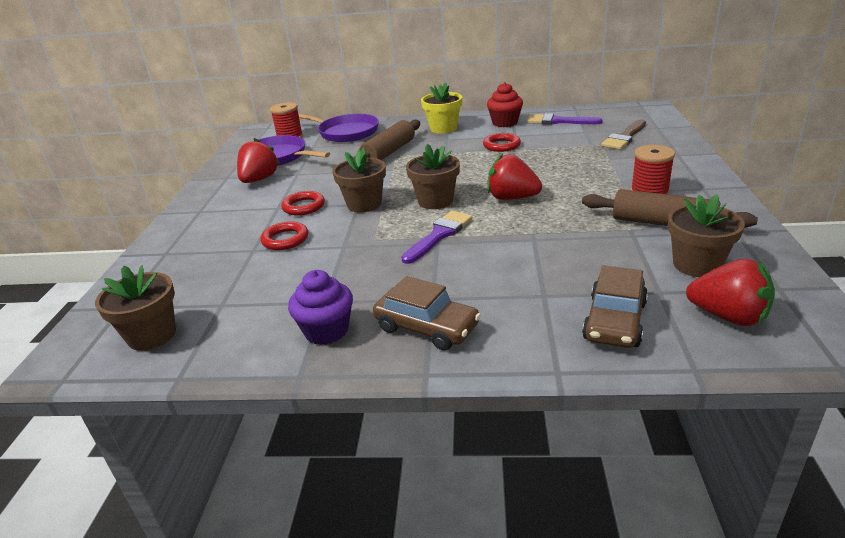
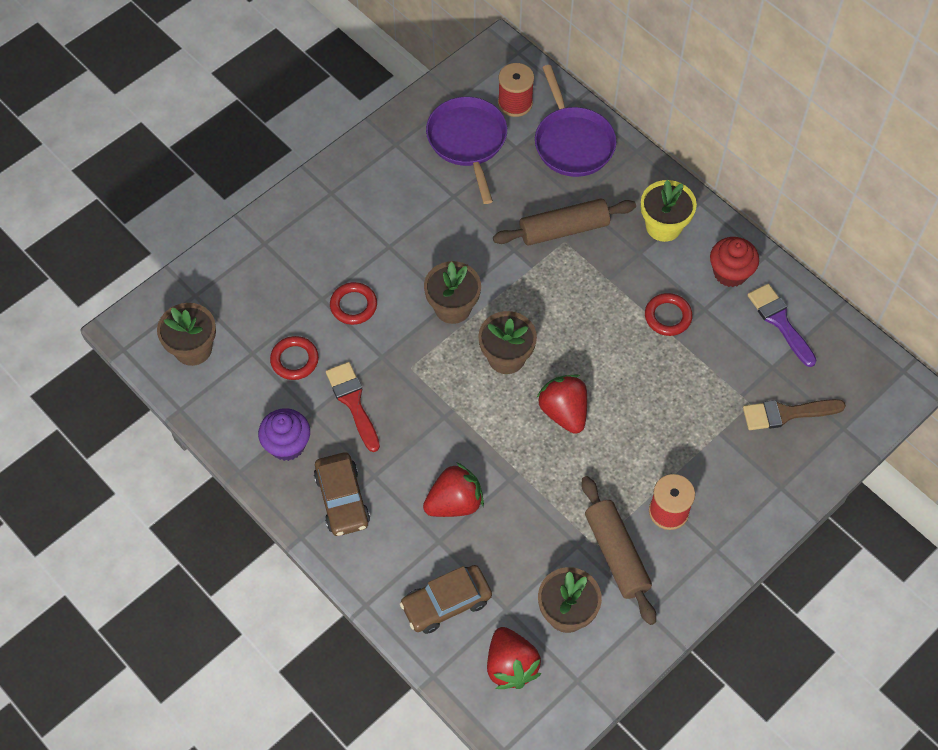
camera: 40 degrees right, 30 degrees up
red strawberry [237,138,280,183] -> red strawberry moved to [423,462,484,517]
red ring [281,191,325,216] -> red ring moved to [270,336,319,380]
purple brush [401,211,472,264] -> none
none -> red brush [326,362,380,452]

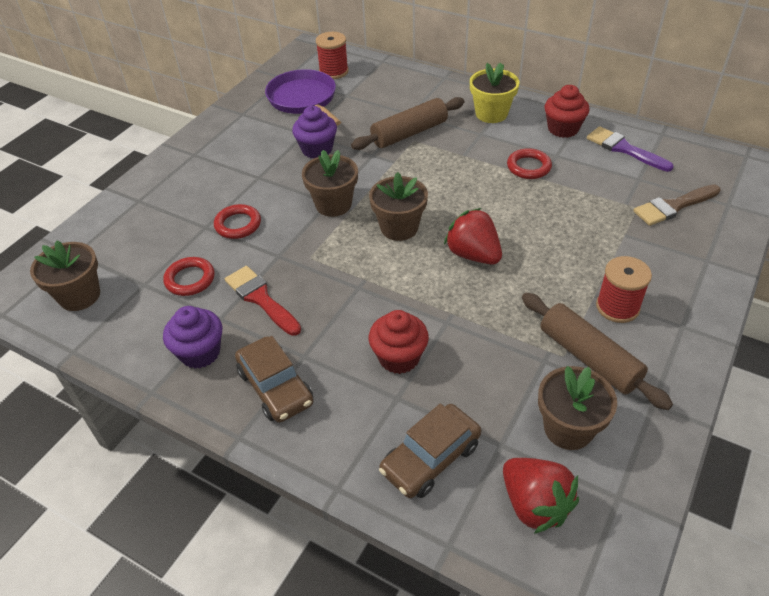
camera: 15 degrees left, 15 degrees down
red strawberry [423,462,484,517] -> red cupcake [369,310,429,374]
purple pan [535,65,616,177] -> none
none -> purple cupcake [292,106,337,158]

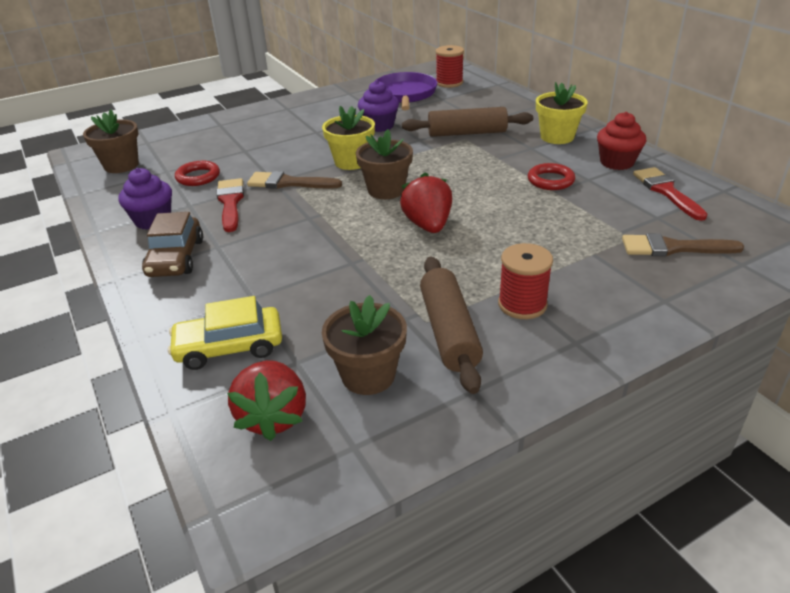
camera: 30 degrees right, 10 degrees down
red ring [214,204,261,239] -> none
brown flower pot [302,150,358,217] -> yellow flower pot [322,106,375,170]
red cupcake [369,310,429,374] -> none
brown car [379,404,481,498] -> yellow car [168,296,282,370]
purple brush [587,126,674,172] -> red brush [633,167,708,221]
none -> brown brush [247,171,342,189]

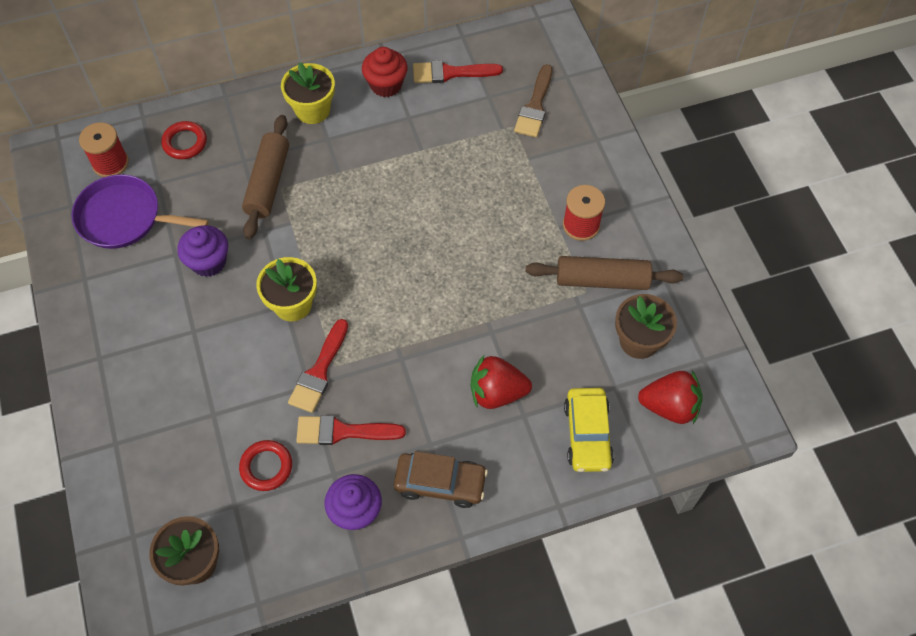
camera: 80 degrees left, 25 degrees up
brown brush [247,171,342,189] -> red brush [288,319,348,413]
brown flower pot [356,129,413,199] -> none
red strawberry [400,172,452,233] -> red strawberry moved to [471,355,532,409]
red ring [528,163,575,190] -> red ring moved to [161,121,207,159]

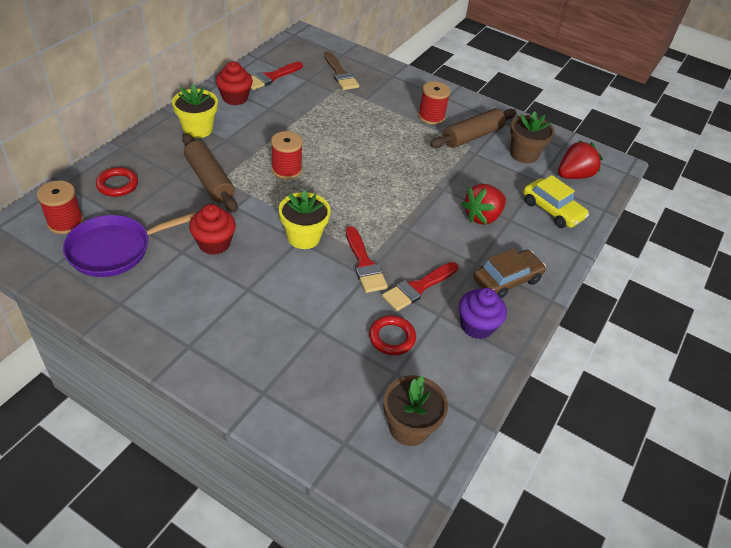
camera: 45 degrees left, 15 degrees down
purple cupcake [177,225,228,277] -> red cupcake [189,204,236,255]
none -> red spool [271,131,303,179]

